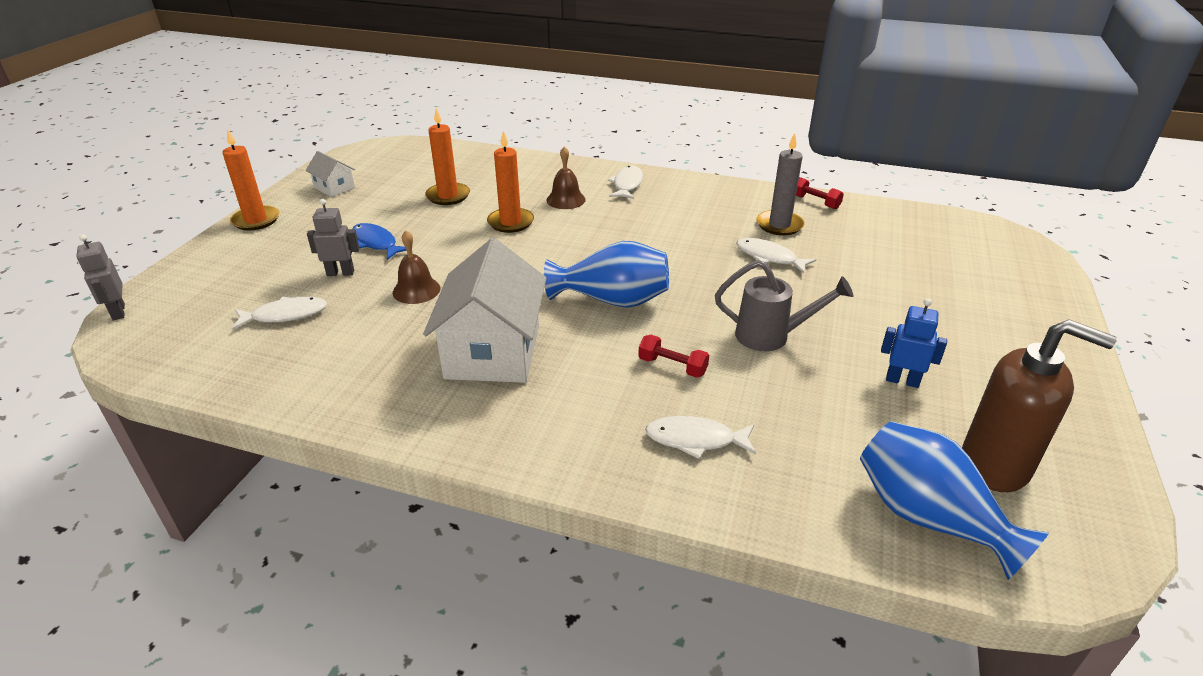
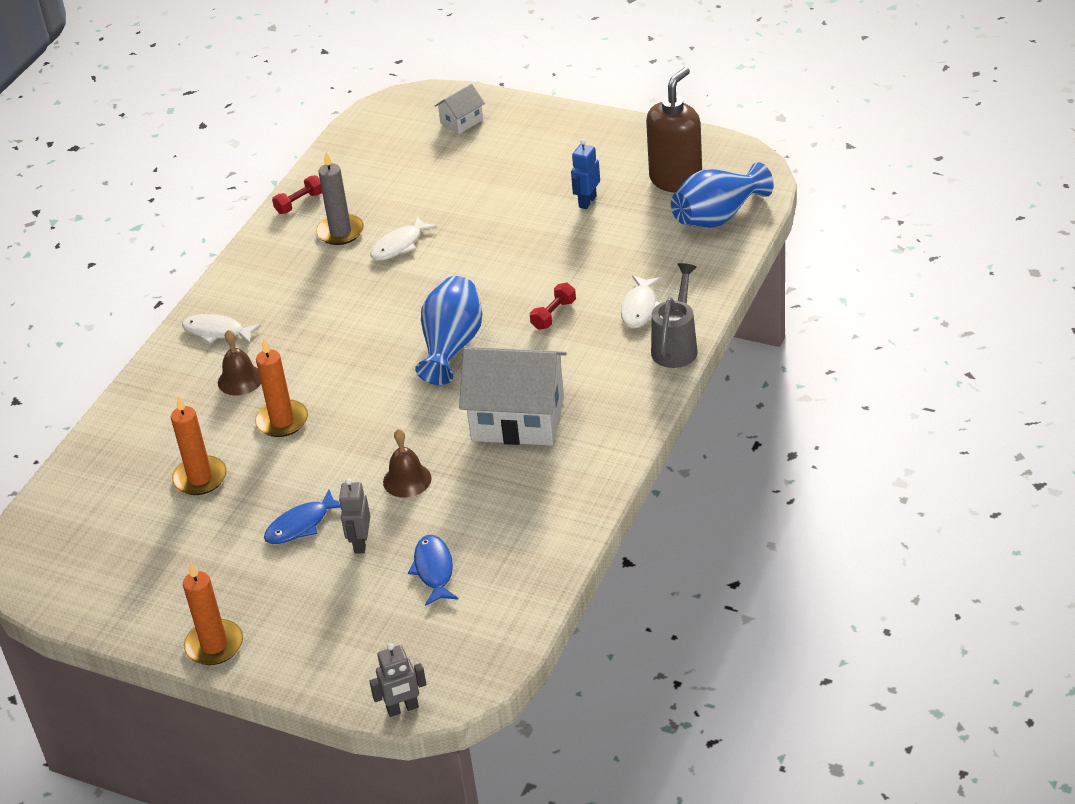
camera: 80 degrees left, 5 degrees up
white fish [232,297,328,330] -> blue fish [408,535,458,606]
white house [306,151,355,197] -> white house moved to [435,84,485,134]
grey watering can [715,260,853,351] -> grey watering can moved to [651,263,698,368]

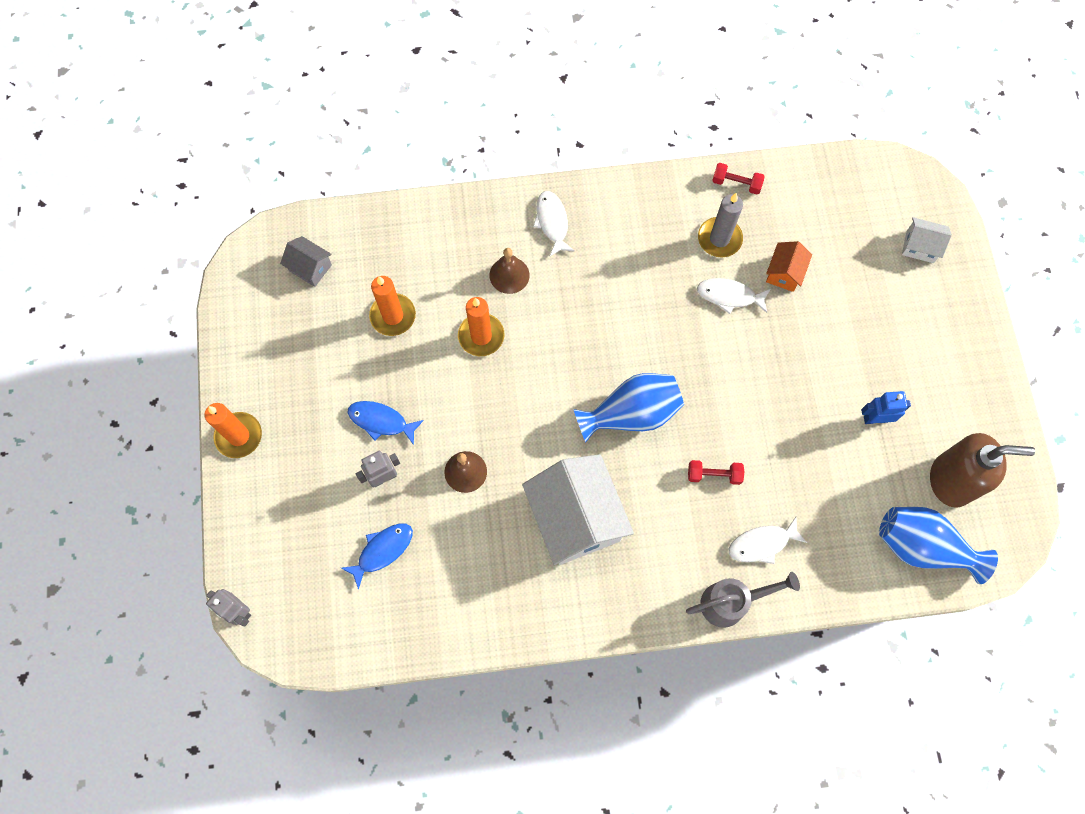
camera: 55 degrees right, 30 degrees up
none -> grey house [280,236,332,287]
none -> orange house [766,241,812,292]

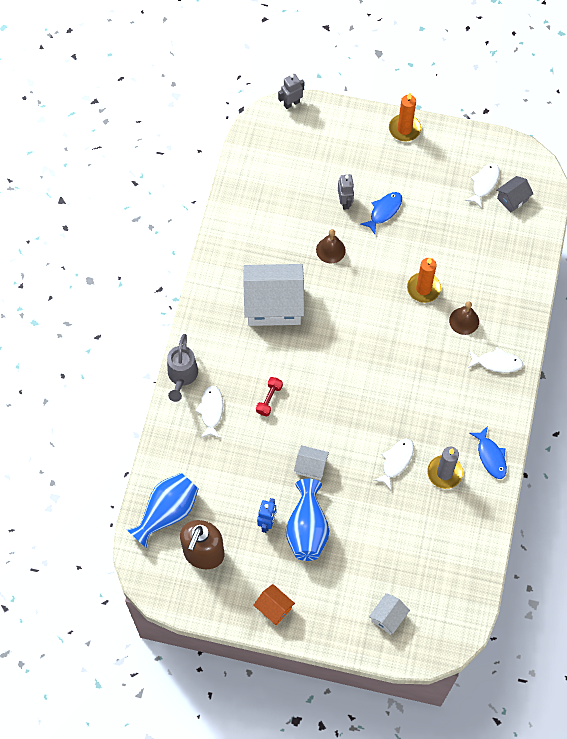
camera: 110 degrees right, 5 degrees down
blue fish [341,523,413,590] -> blue fish moved to [469,426,507,479]
orange candle [369,276,416,336] -> none
blue vase [574,373,684,442] -> blue vase moved to [286,479,329,561]
red dumbbell [712,163,765,195] -> none
orange house [766,241,812,292] -> orange house moved to [254,584,295,625]
none -> white house [294,445,329,480]
none -> white fish [465,163,500,208]

